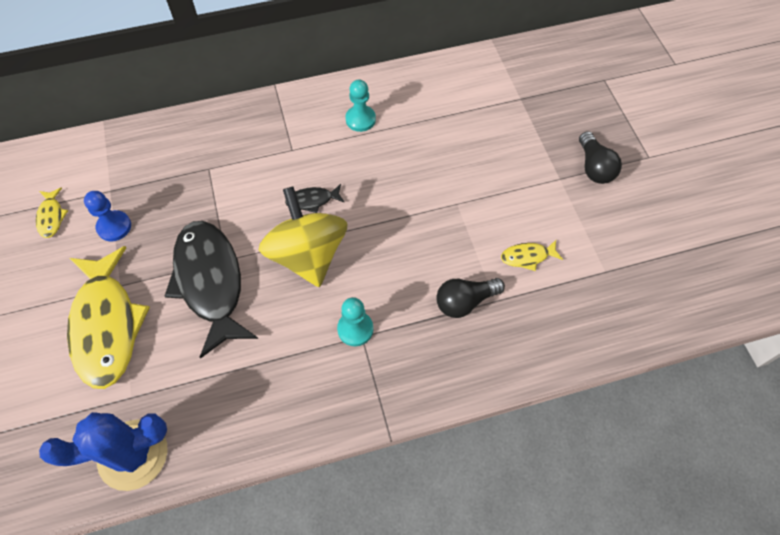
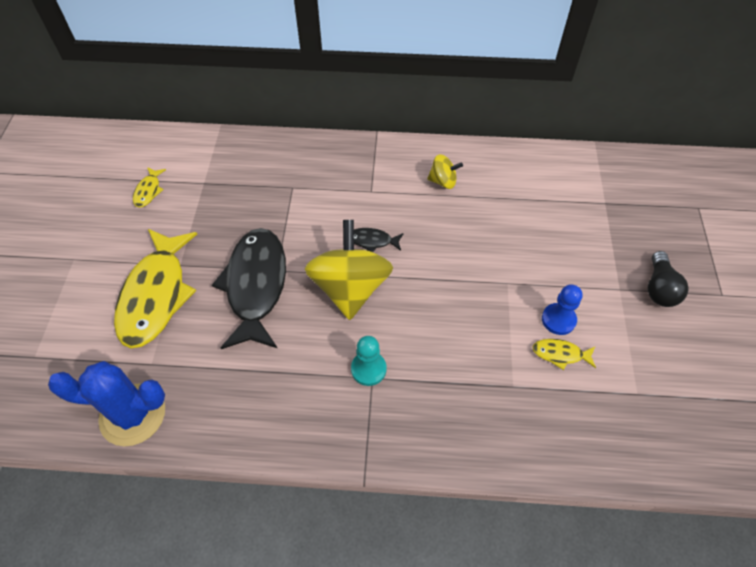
camera: 20 degrees right, 5 degrees down
blue pawn [84,191,131,241] -> blue pawn moved to [542,284,583,335]
turquoise pawn [345,80,376,132] -> yellow spinning top [427,154,463,189]
black light bulb [436,278,505,318] -> none

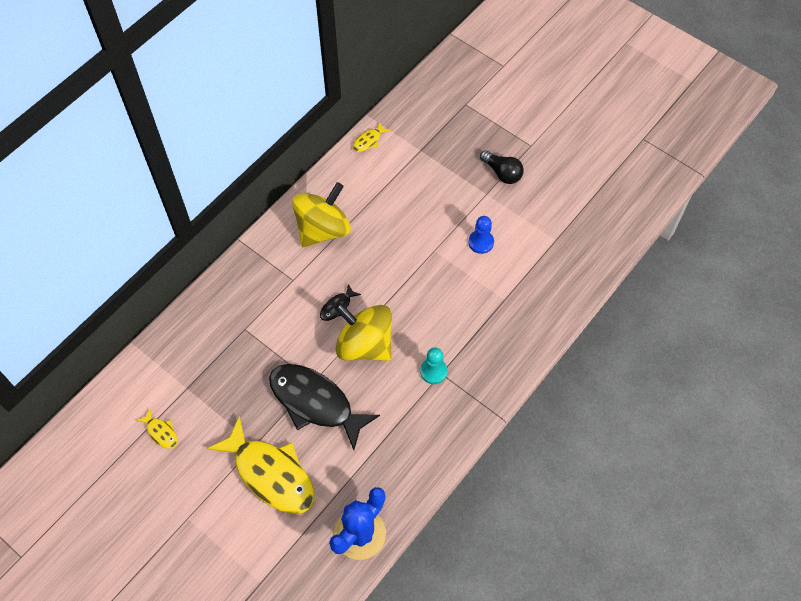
camera: 55 degrees left, 5 degrees up
yellow spinning top [427,154,463,189] -> yellow spinning top [292,182,351,247], size x2.11
yellow fish [532,339,596,370] -> yellow fish moved to [353,122,391,152]

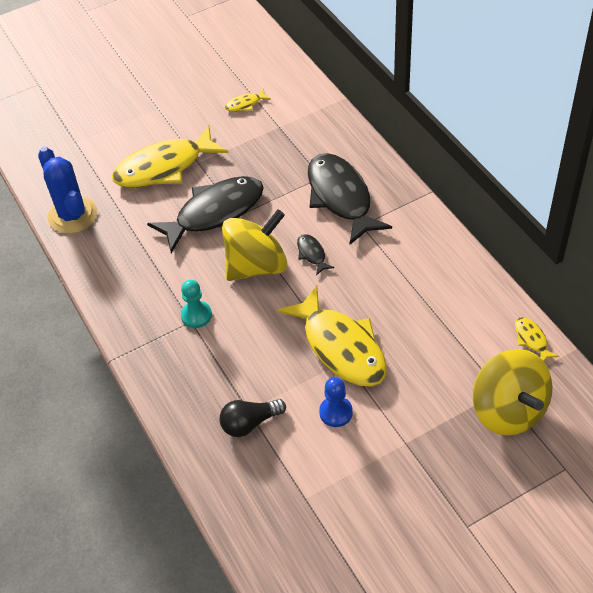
camera: 115 degrees right, 10 degrees down
yellow spinning top [292,182,351,247] -> yellow spinning top moved to [473,349,552,436]
black light bulb [480,150,524,184] -> black light bulb moved to [220,399,286,437]
none -> yellow fish [277,286,387,387]
none -> black fish [308,153,392,244]

